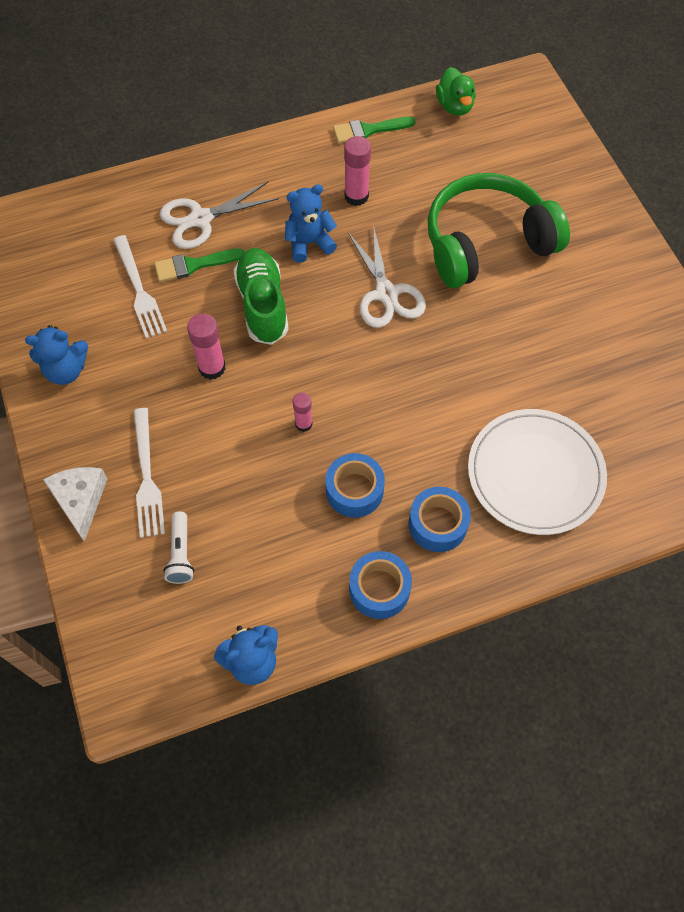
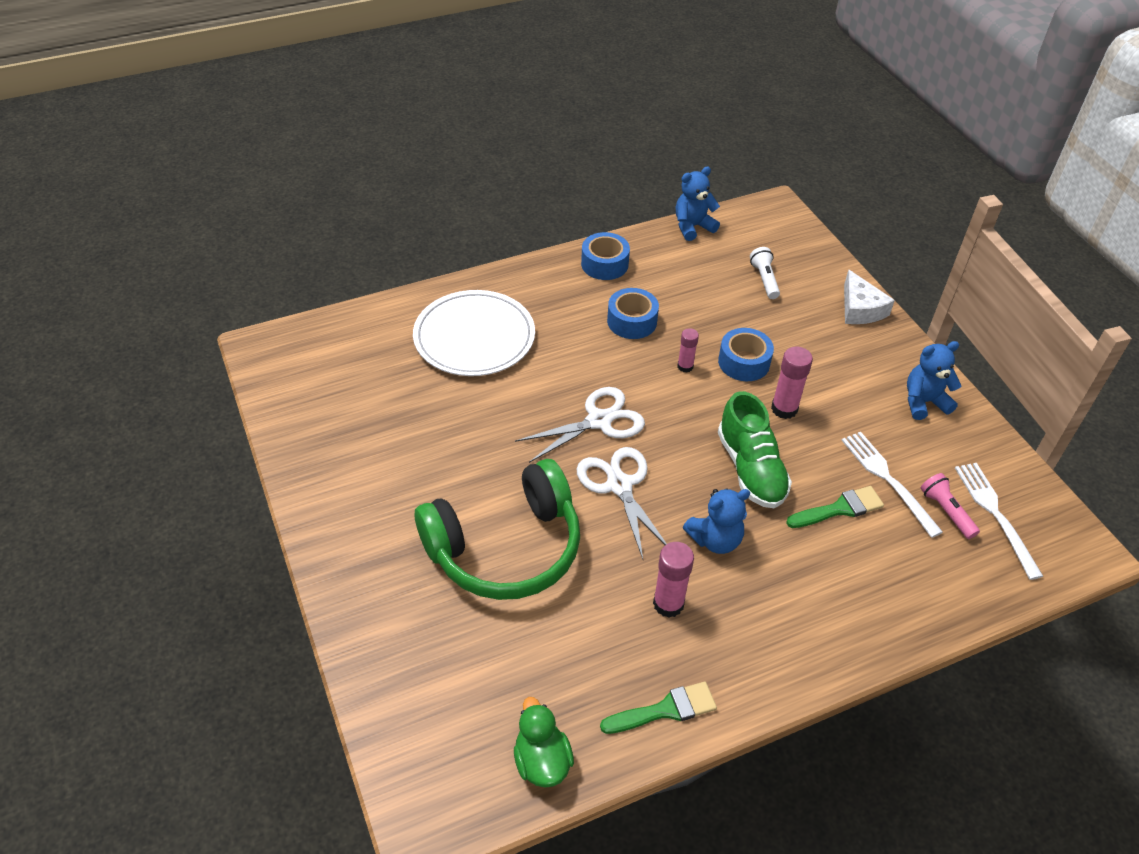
camera: 175 degrees right, 15 degrees down
white fork [133,408,165,538] -> white fork moved to [955,463,1043,580]
white scissors [160,181,279,249] -> white scissors moved to [515,387,645,463]
blue tape [409,487,471,552] -> blue tape moved to [718,328,774,381]
none -> pink flashlight [921,473,980,539]

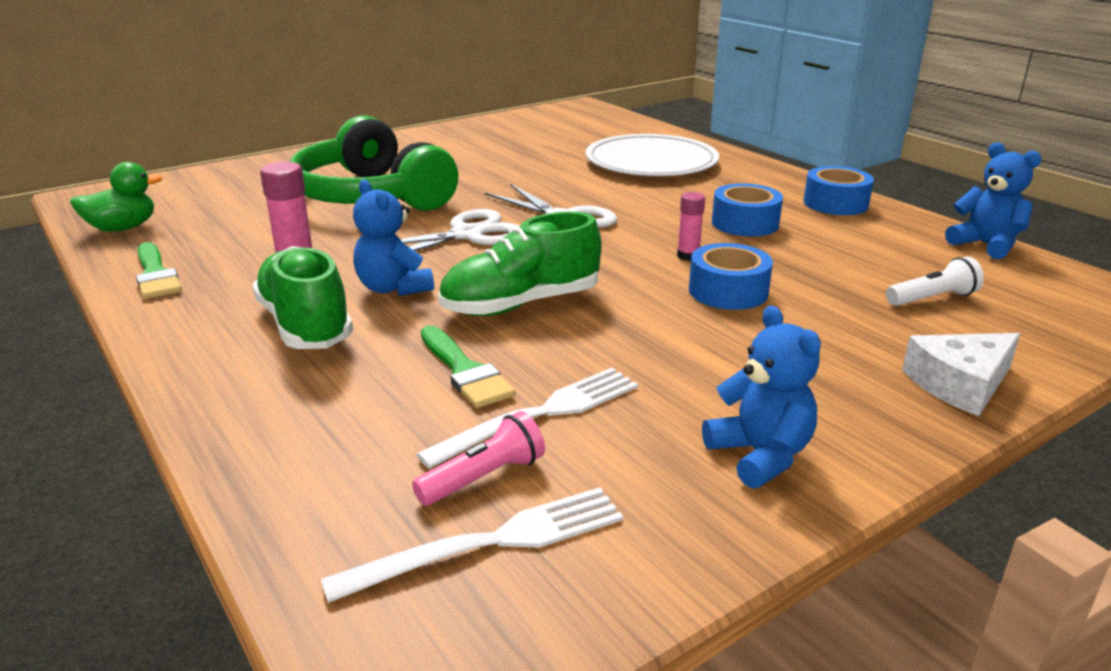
camera: 80 degrees right, 20 degrees down
pink glue stick [771,346,813,419] -> none
none -> green shoe [252,246,353,349]

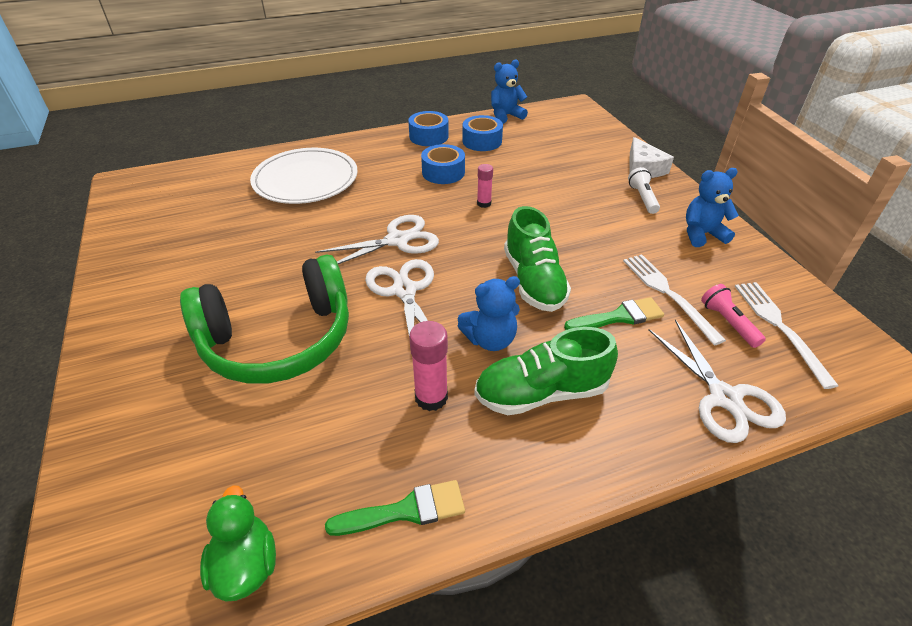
camera: 75 degrees left, 15 degrees up
blue tape [689,243,773,310] -> blue tape moved to [462,115,503,151]
white flashlight [886,257,984,306] -> white flashlight moved to [628,167,660,214]
none -> white scissors [648,320,786,443]

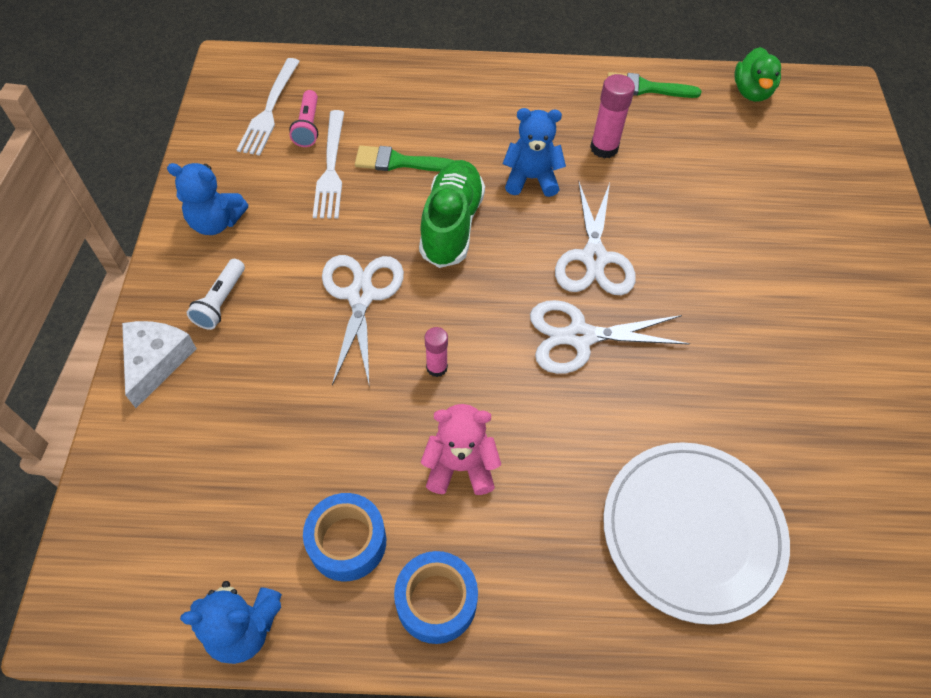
camera: 160 degrees left, 15 degrees up
green headphones [180,255,349,384] -> none
blue tape [421,144,465,184] -> pink teddy bear [421,404,501,495]
green shoe [474,327,618,415] -> none
white scissors [648,320,786,443] -> white scissors moved to [322,255,404,385]

